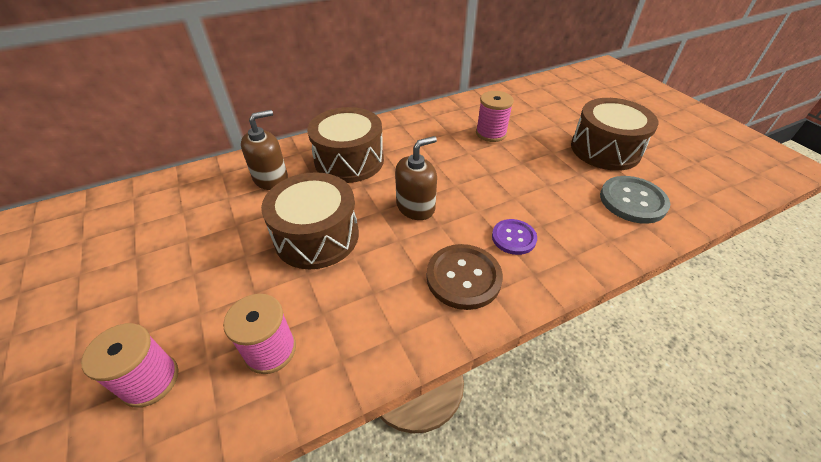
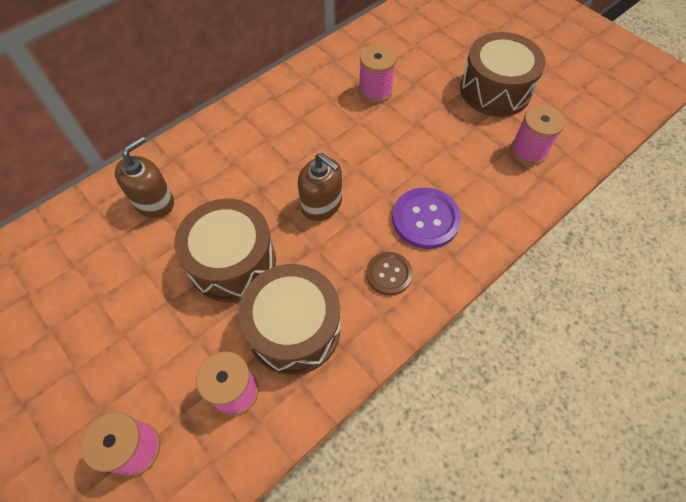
camera: 15 degrees left, 15 degrees up
brown drum [307,107,384,183] -> brown drum moved to [238,264,340,375]
brown soap dispenser [395,136,437,220] -> brown soap dispenser turned 90 degrees clockwise [298,153,342,221]
brown button [426,244,503,310] -> brown button [366,252,413,295], size x0.64
purple button [492,219,537,255] -> purple button [392,188,461,249], size x1.56
grey button [600,176,670,224] -> pink spool [511,105,565,165]

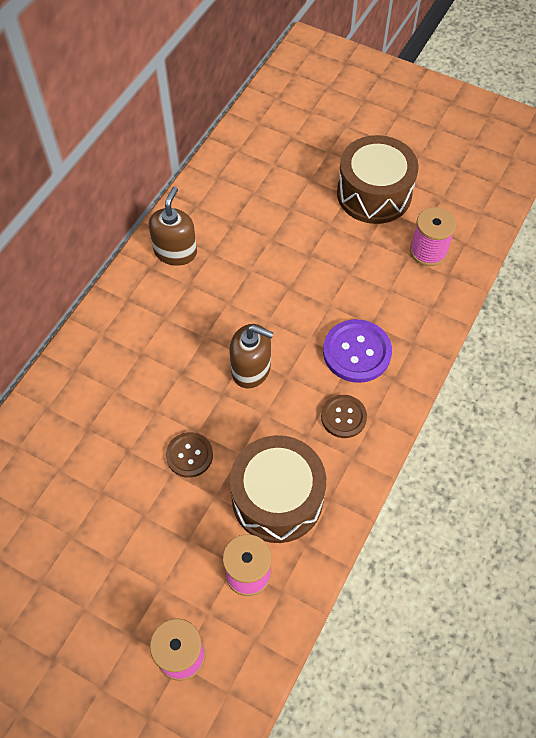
camera: 20 degrees left, 0 degrees up
brown soap dispenser [115,136,174,218] -> brown soap dispenser moved to [149,187,197,266]
brown drum [174,199,276,302] -> brown button [166,432,213,478]
pink spool [359,44,396,103] -> none

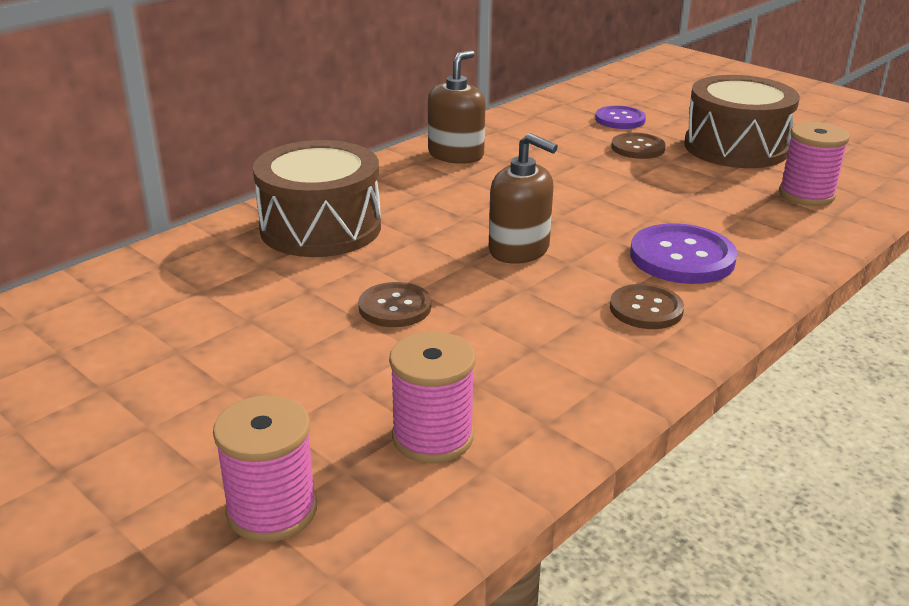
camera: 15 degrees right, 30 degrees down
brown drum [230,435,326,543] -> brown drum moved to [253,140,381,257]
none -> purple button [595,106,646,129]
none -> brown button [611,133,666,159]

